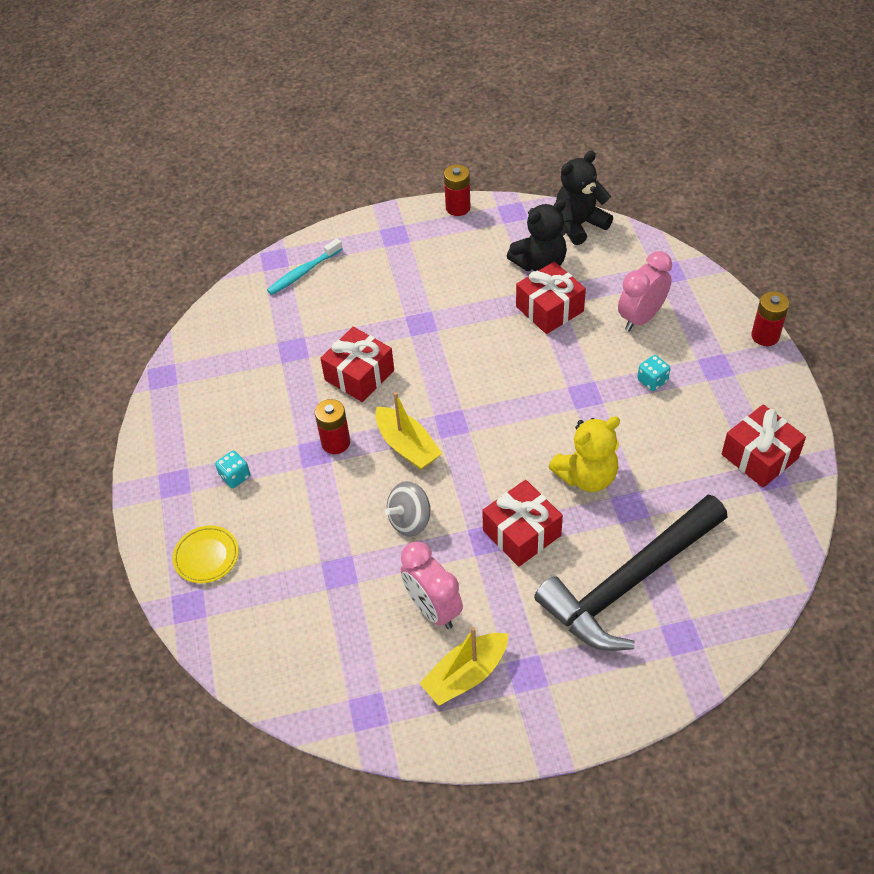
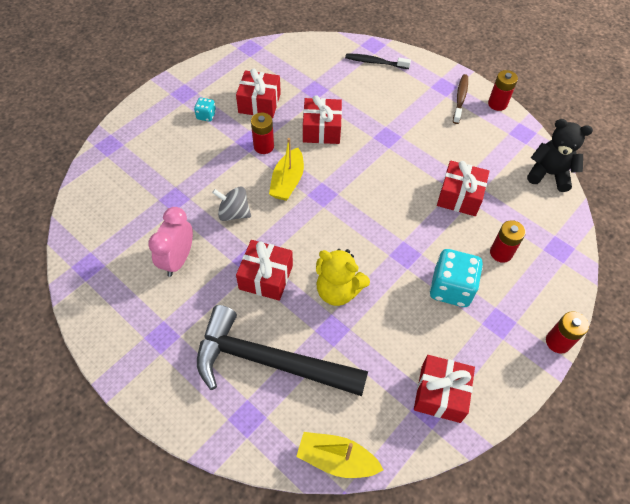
camera: 50 degrees right, 5 degrees up
yellow plate [172,526,239,583] -> none
turquoise toothbrush [267,238,342,295] -> black toothbrush [345,53,411,69]
yellow boat [419,627,508,706] -> yellow boat moved to [296,432,384,478]
black teddy bear [507,199,567,271] -> none
pink clock [618,251,672,331] -> red battery [490,220,526,263]
turquoise dice [637,355,670,391] -> turquoise dice [430,249,483,307], size x2.03
none -> red gift [236,68,281,118]
none -> brown toothbrush [453,74,468,124]

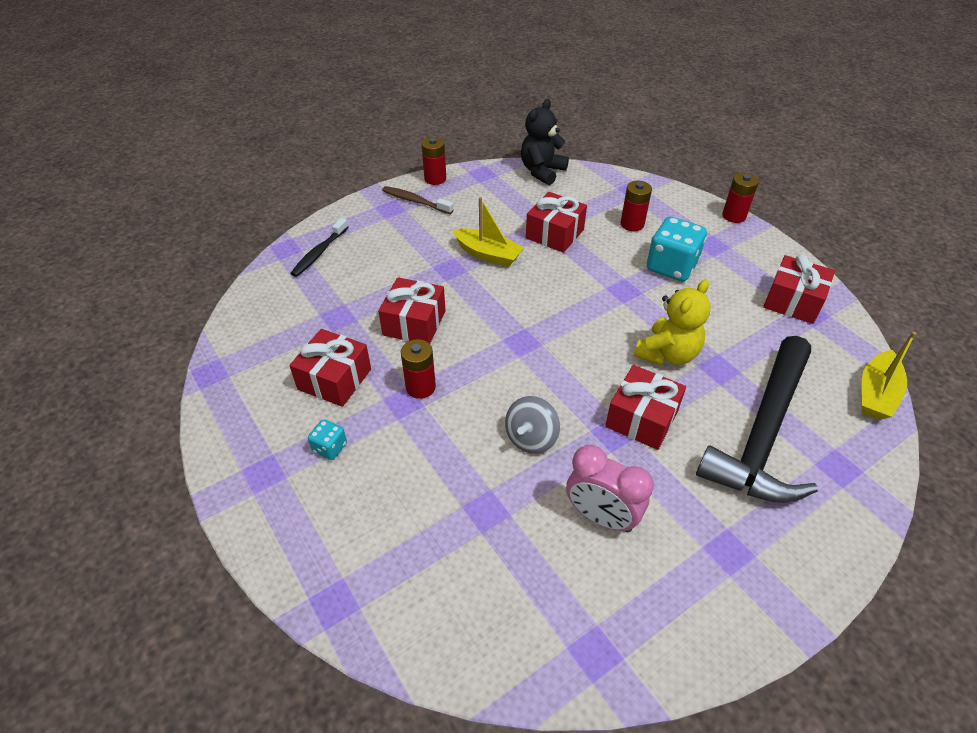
camera: 75 degrees left, 10 degrees down
yellow boat [269,138,304,201] -> yellow boat moved to [453,197,524,267]

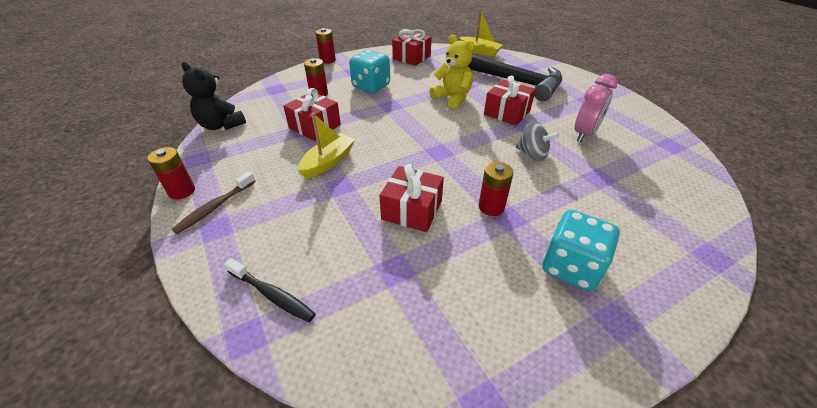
camera: 85 degrees left, 5 degrees down
red gift [289,329,371,407] -> none
turquoise dice [308,419,347,460] -> turquoise dice [542,210,620,291], size x2.03

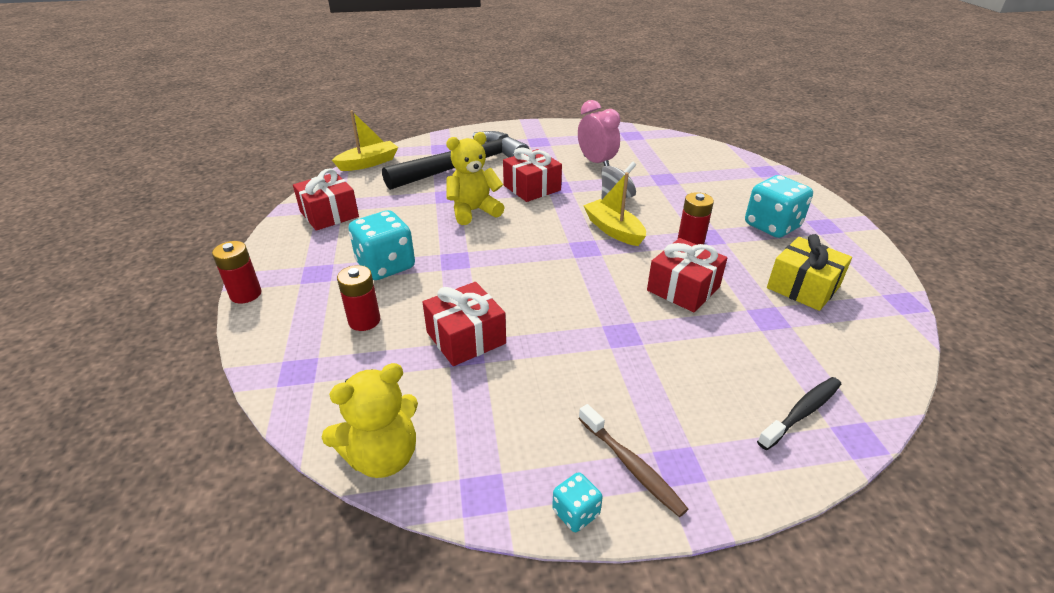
camera: 70 degrees left, 5 degrees down
red battery [147,147,195,200] -> turquoise dice [552,472,603,532]
black teddy bear [182,62,246,130] -> yellow teddy bear [322,363,418,478]
yellow boat [298,113,355,178] -> yellow boat moved to [583,172,646,246]
none -> yellow gift [767,234,852,311]

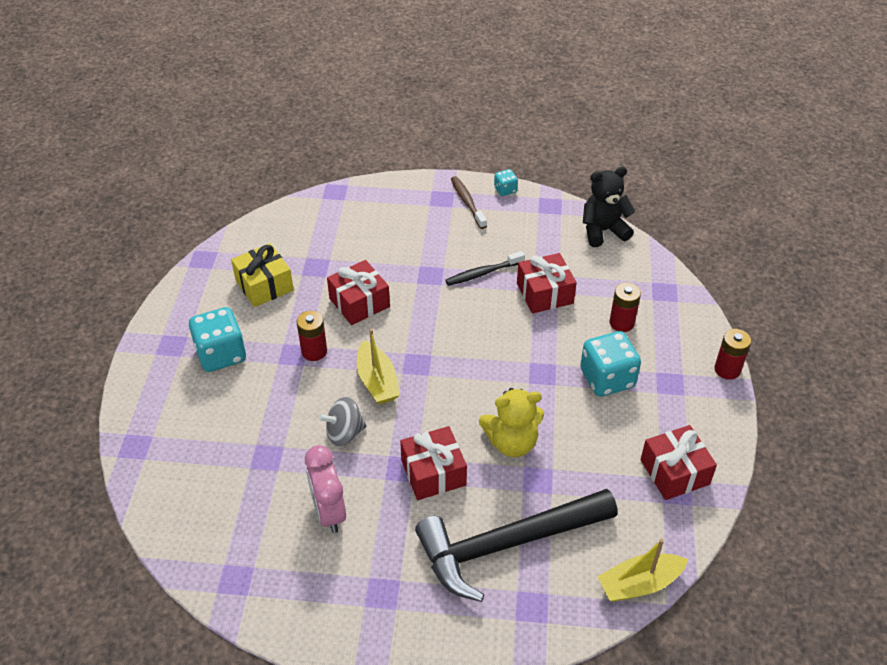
camera: 165 degrees left, 10 degrees up
yellow teddy bear [322,363,418,478] -> black teddy bear [583,167,635,247]
black toothbrush [757,377,841,450] -> black toothbrush moved to [445,251,525,286]

